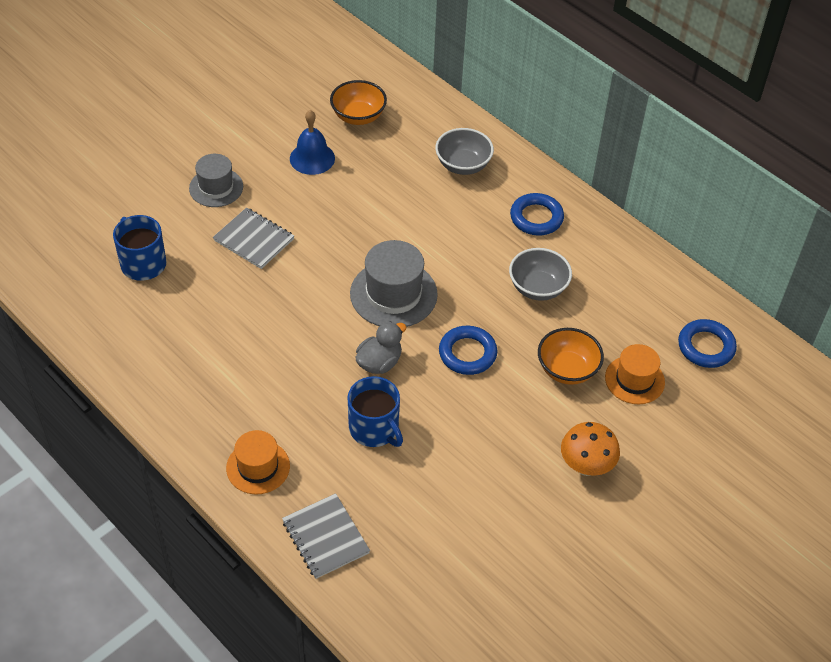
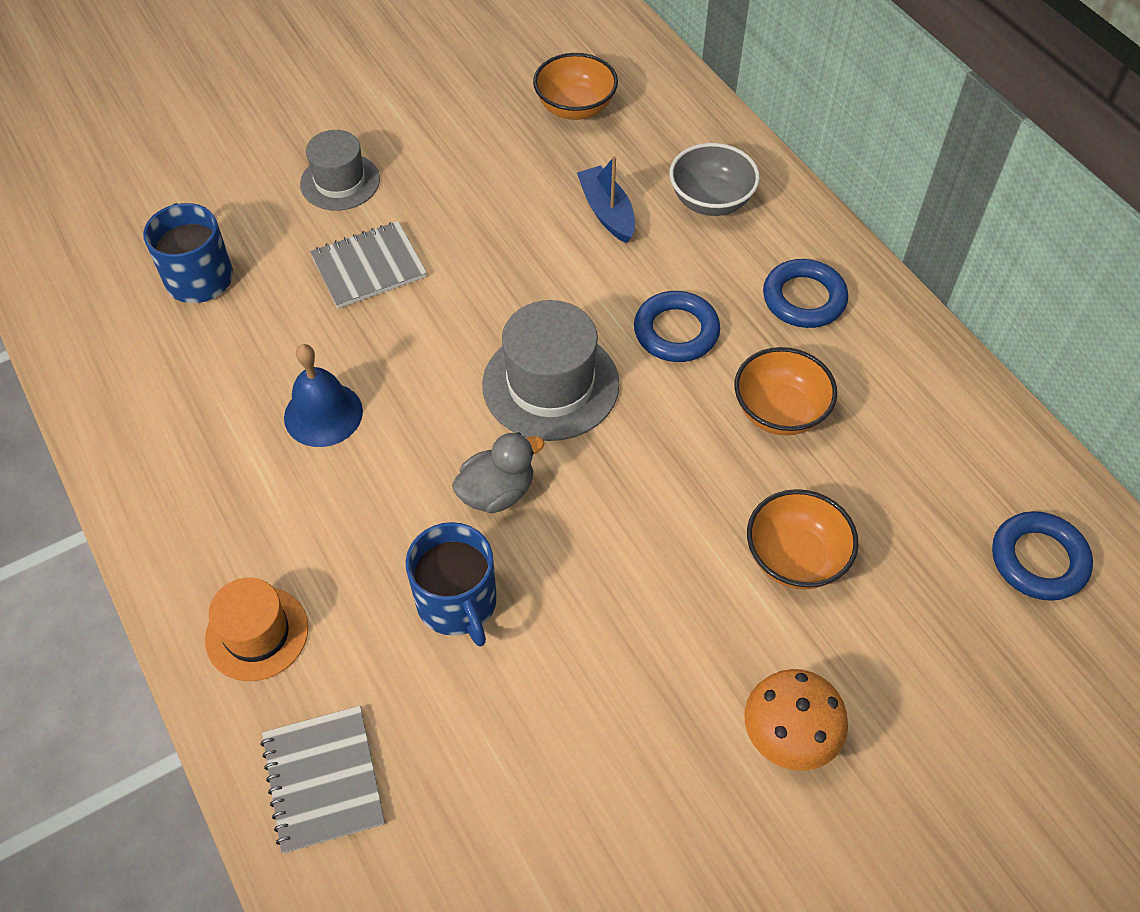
camera: 15 degrees right, 5 degrees up
grey notebook [213,207,294,269] -> grey notebook turned 75 degrees counterclockwise [310,221,427,308]
blue bell [290,110,335,175] -> blue bell moved to [284,344,363,447]
blue ring [439,326,497,375] -> blue ring moved to [634,291,720,362]
grey bowl [509,248,572,301] -> orange bowl [734,347,837,435]
orange hat [605,344,665,404] -> none
none -> blue boat [577,156,635,243]

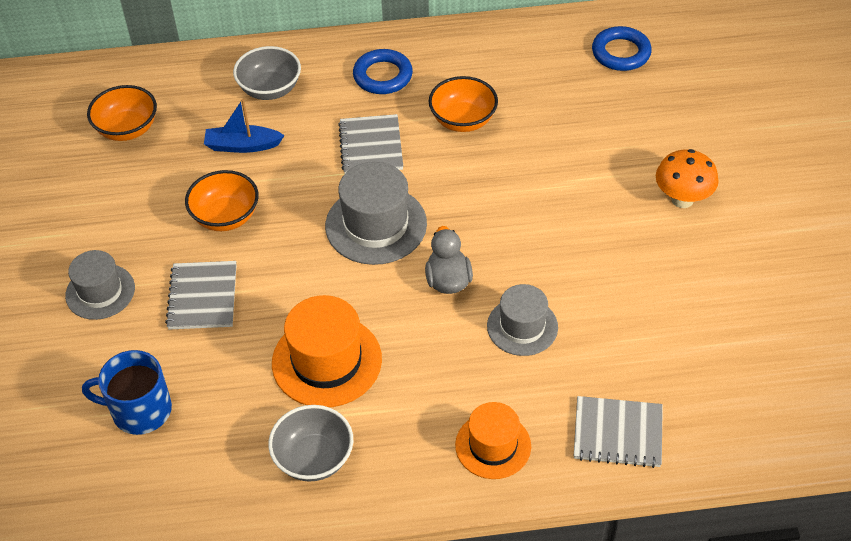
camera: 65 degrees left, 5 degrees down
blue bell [284,344,363,447] -> orange hat [272,295,382,407]
blue mug [406,522,497,647] -> grey hat [487,284,558,356]
blue ring [634,291,720,362] -> grey notebook [338,114,403,173]
orange bowl [747,489,859,589] -> orange bowl moved to [185,170,259,231]
none -> grey bowl [268,405,353,482]

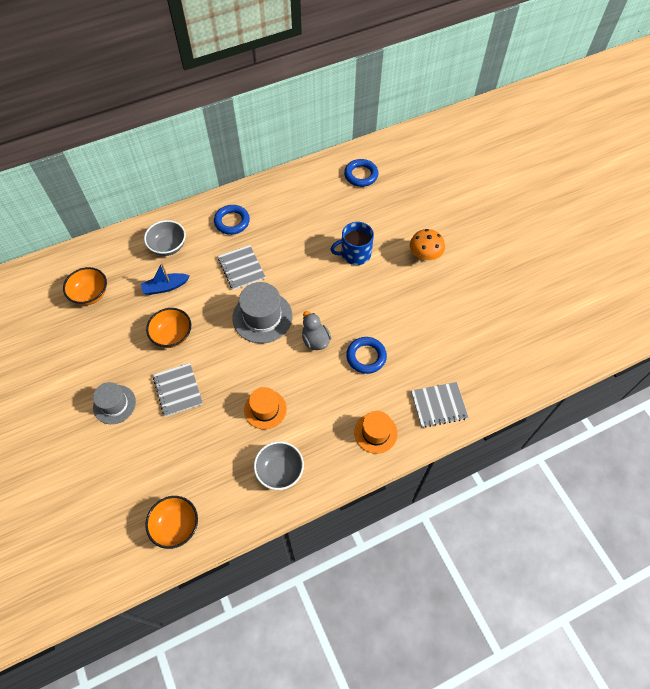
camera: 20 degrees left, 10 degrees up
blue mug [82,350,172,435] -> blue mug moved to [330,222,374,265]
orange hat [272,295,382,407] -> orange hat [244,387,287,429], size x0.65
orange bowl [429,76,498,132] -> orange bowl moved to [145,496,198,549]
grey hat [487,284,558,356] -> blue ring [346,337,387,374]

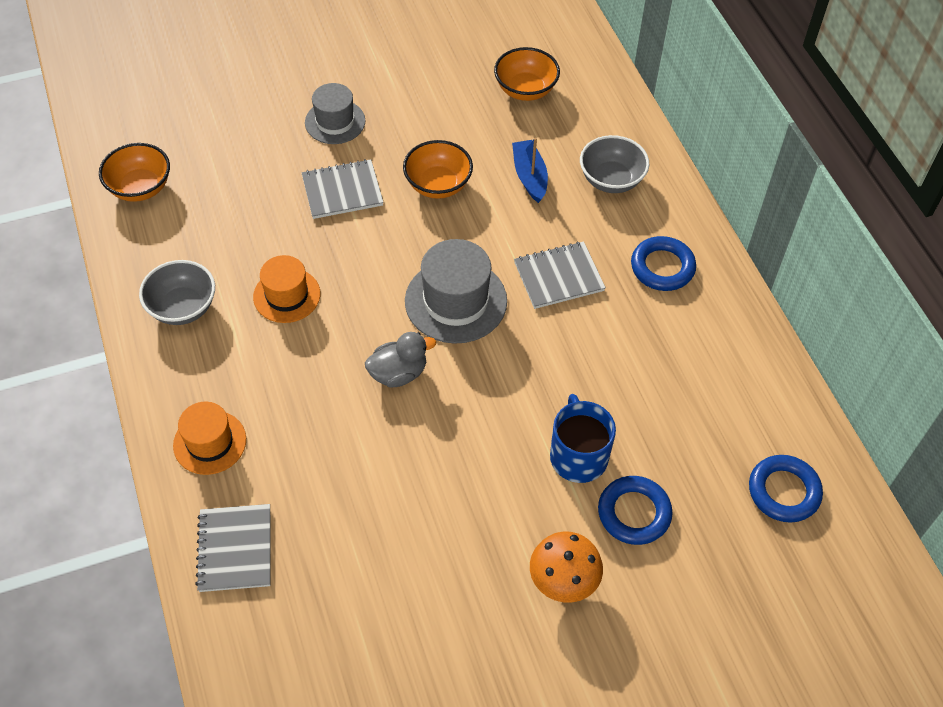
camera: 95 degrees right, 5 degrees down
blue ring [346,337,387,374] -> blue ring moved to [598,476,672,545]

